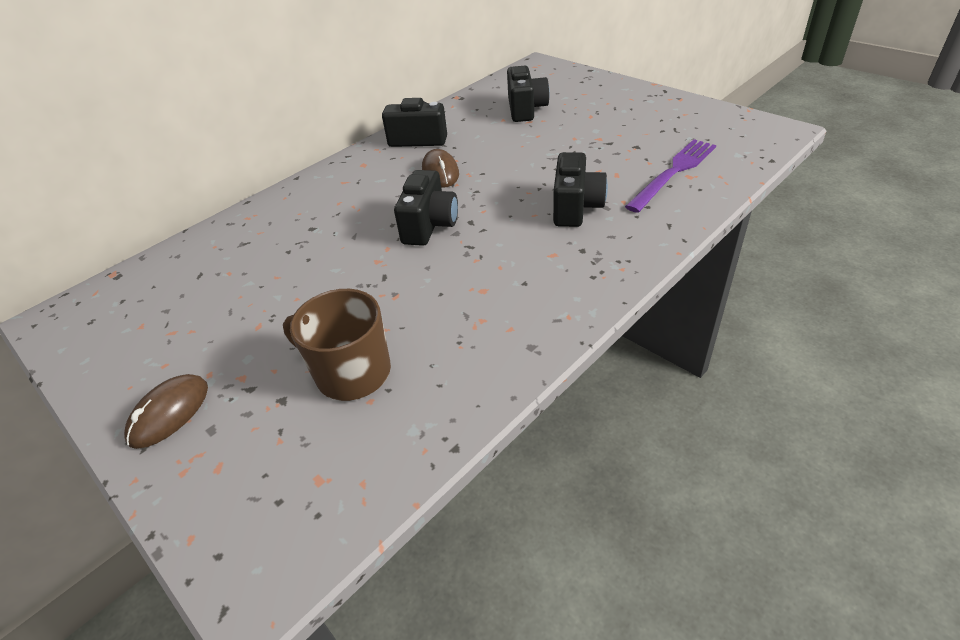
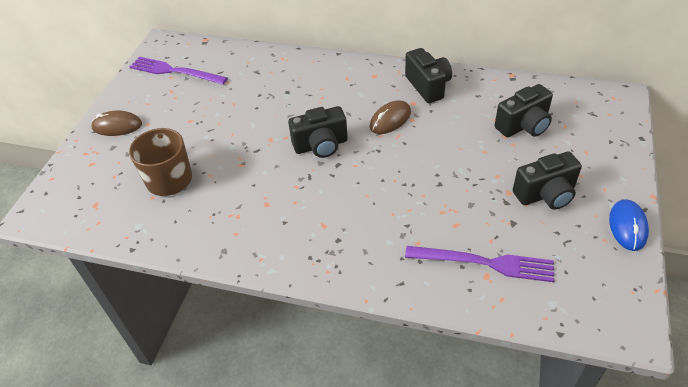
camera: 60 degrees right, 5 degrees up
black camera [553,152,608,227] -> black camera moved to [513,152,582,210]
none -> purple fork [130,57,228,85]
none -> blue mouse [609,199,649,251]

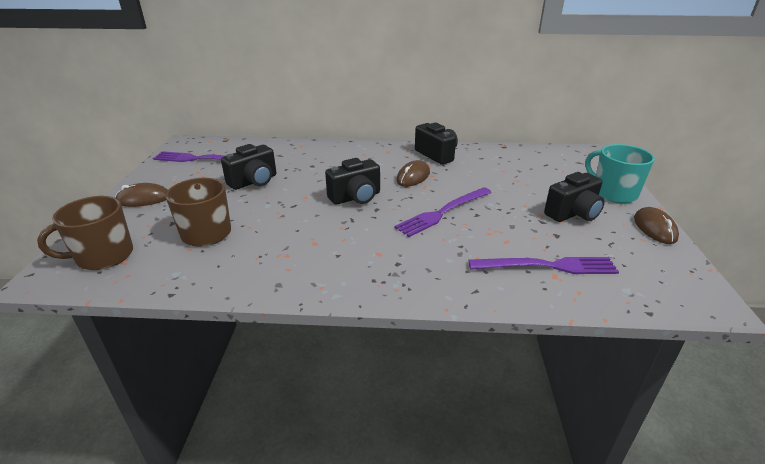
camera: 15 degrees left, 15 degrees down
black camera [495,84,553,137] -> black camera moved to [221,144,276,190]
blue mouse [609,199,649,251] -> brown mouse [634,207,679,244]
none -> brown mug [37,196,133,270]
none -> purple fork [394,187,492,237]
none -> turquoise mug [585,144,655,203]

